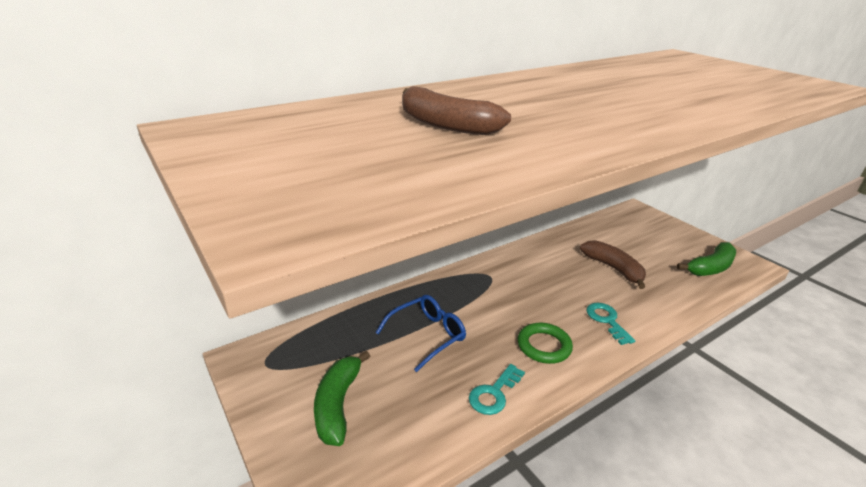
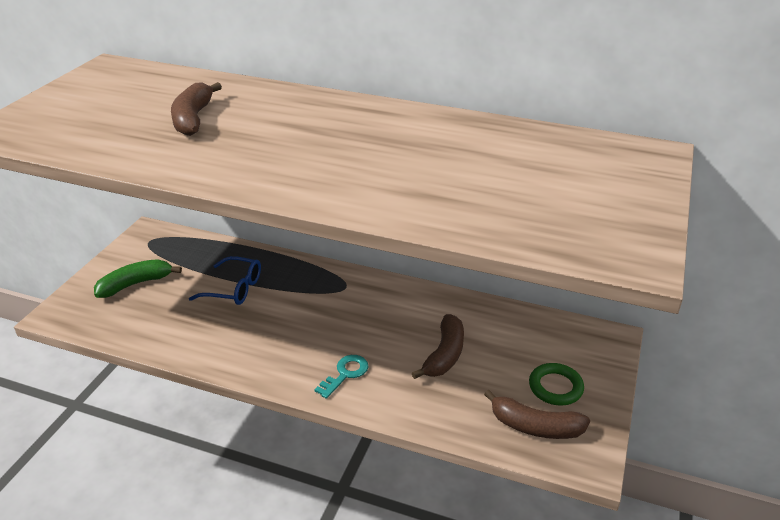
camera: 55 degrees right, 5 degrees up
turquoise key [469,364,525,415] -> none
green ring [518,323,573,364] -> green ring moved to [529,363,584,406]
green banana [677,242,736,276] -> brown banana [484,390,590,439]

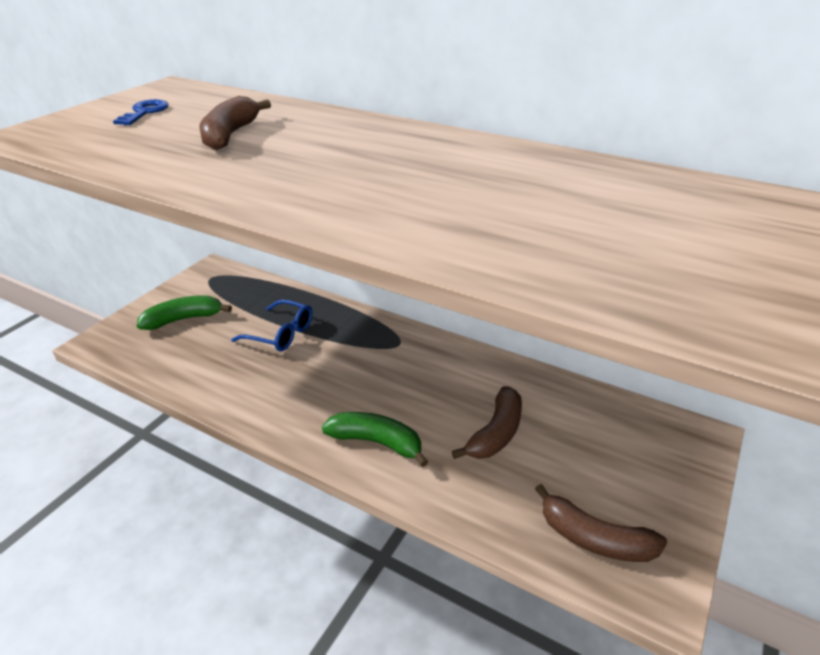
camera: 10 degrees right, 0 degrees up
turquoise key [314,355,369,399] -> green banana [322,412,428,467]
green ring [529,363,584,406] -> none
none -> blue key [113,99,168,125]

